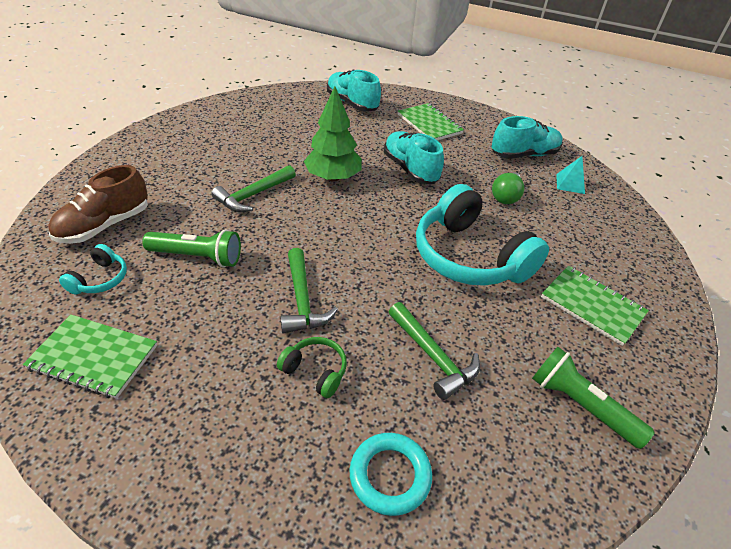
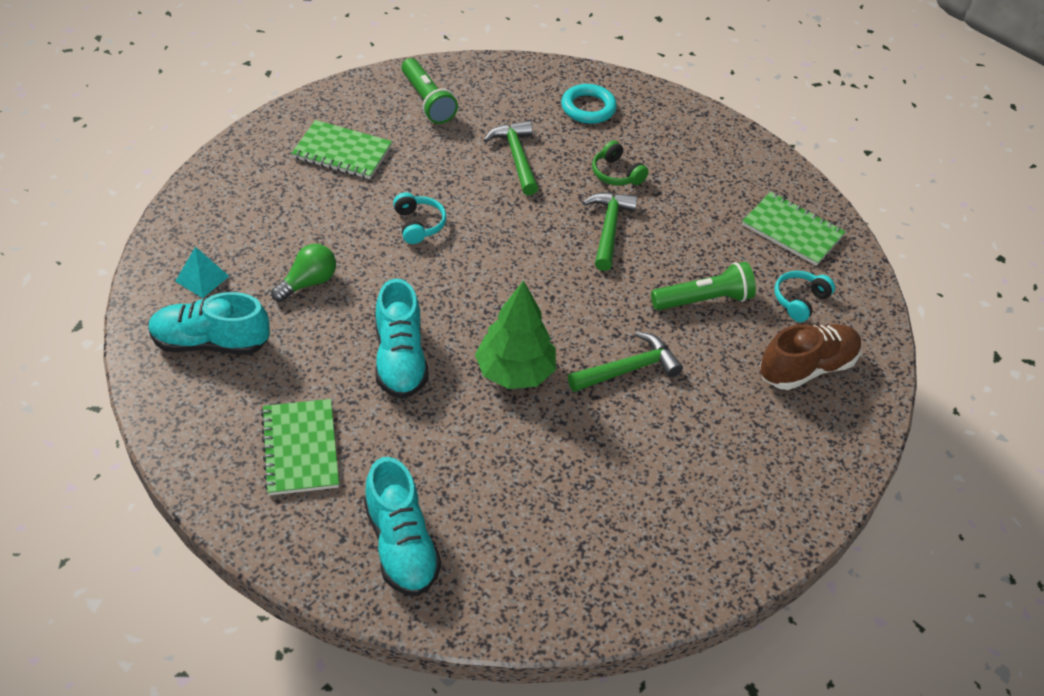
camera: 160 degrees left, 5 degrees up
green flashlight [142,229,241,267] -> green flashlight turned 135 degrees clockwise [651,262,756,310]
turquoise headphones [416,184,549,286] -> turquoise headphones [393,192,447,244], size x0.43
green notebook [541,266,649,346] -> green notebook turned 45 degrees counterclockwise [291,120,392,179]

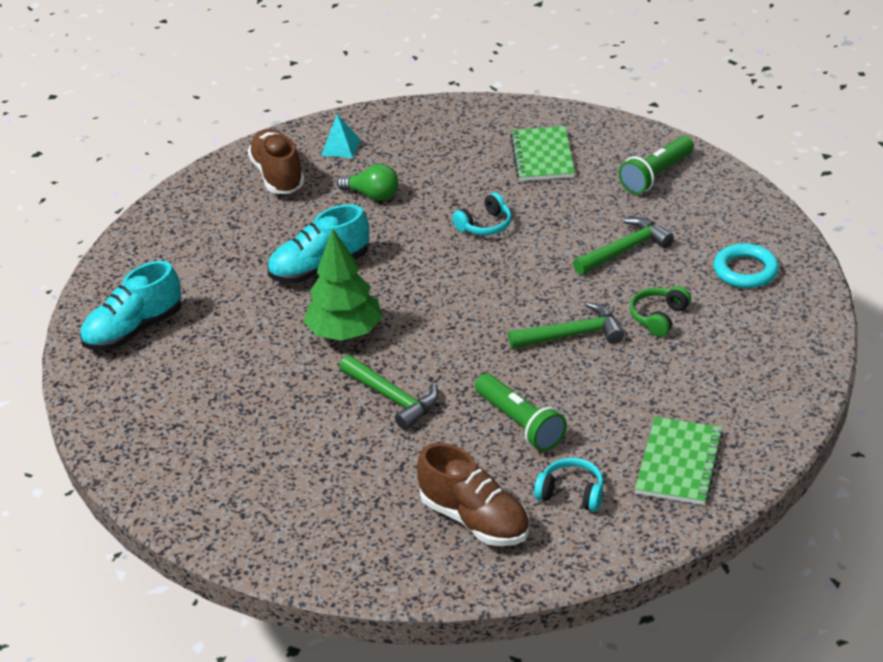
camera: 75 degrees right, 10 degrees down
turquoise shoe [148,292,270,355] -> brown shoe [248,129,305,194]
green notebook [261,399,339,496] -> none

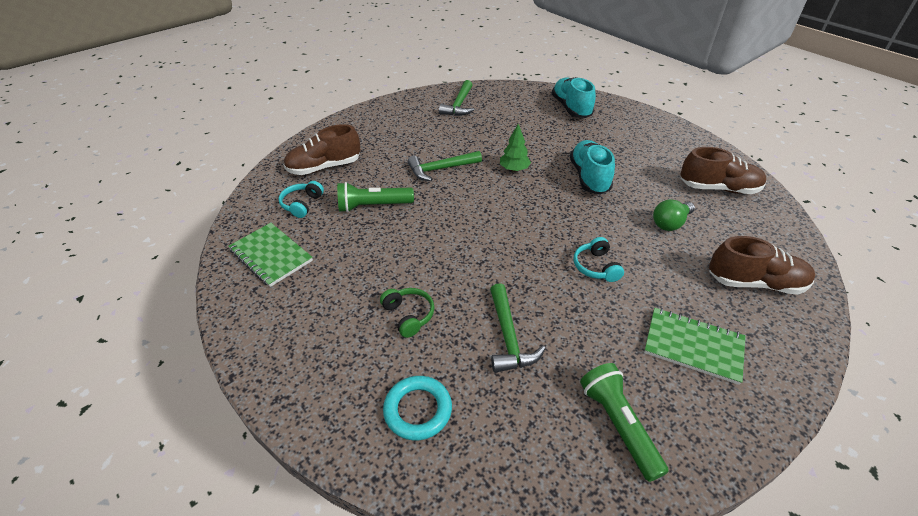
camera: 115 degrees right, 5 degrees up
green tree [304,228,382,341] -> green tree [500,124,531,172], size x0.60
turquoise pyramid [321,114,361,158] -> none
green hammer [508,302,624,349] -> green hammer moved to [439,80,474,116]
turquoise headphones [534,458,604,512] -> turquoise headphones turned 150 degrees clockwise [279,181,324,218]
none -> brown shoe [709,236,815,295]

